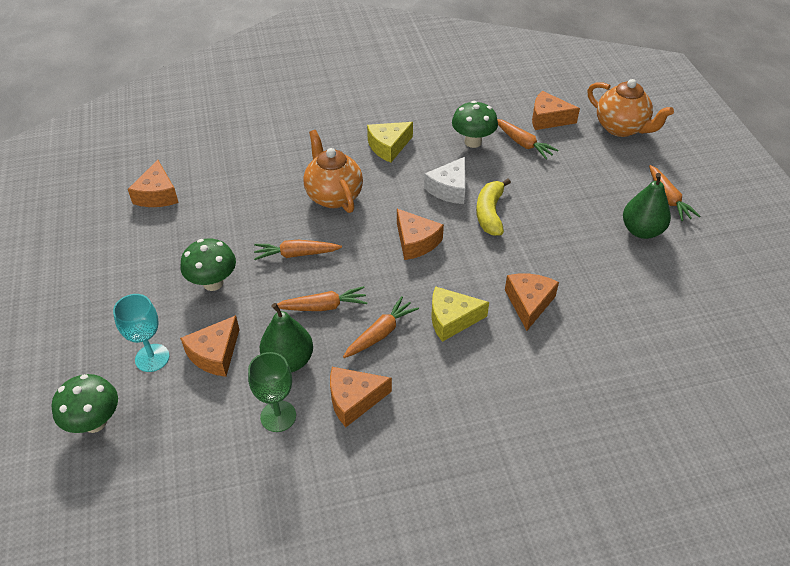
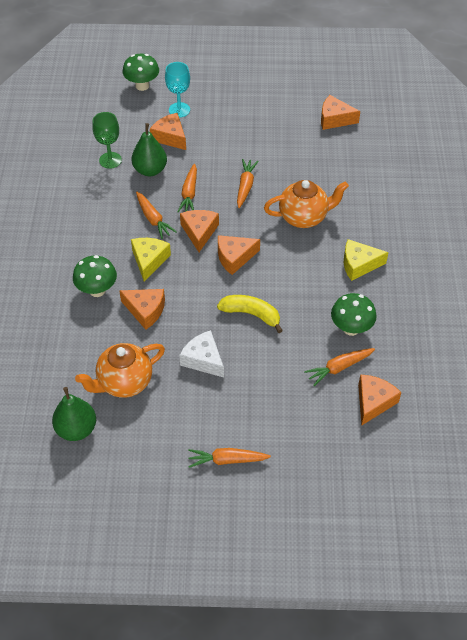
camera: 105 degrees right, 5 degrees up
green mushroom [180,238,236,291] -> green mushroom moved to [73,255,117,297]
orange cheese [330,367,392,427] -> orange cheese moved to [180,210,219,252]
yellow cheese [367,122,413,163] -> yellow cheese turned 75 degrees counterclockwise [344,239,389,281]
white cheese [424,157,465,204] -> white cheese moved to [179,330,224,377]
orange teapot [587,79,674,137] -> orange teapot moved to [75,343,165,398]
green pear [623,173,671,239] -> green pear moved to [52,387,96,441]

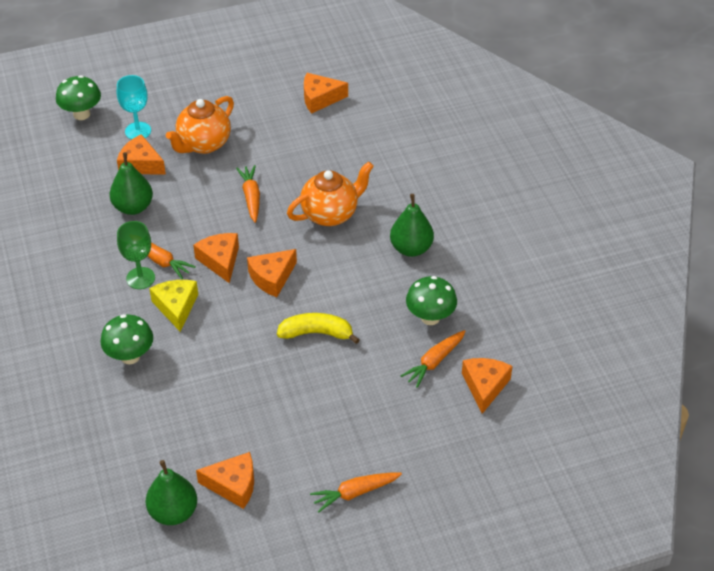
camera: 20 degrees left, 5 degrees down
orange teapot [75,343,165,398] -> orange teapot moved to [166,96,234,154]
green goblet [92,112,122,169] -> green goblet moved to [117,221,155,289]
orange cheese [119,289,165,330] -> orange cheese moved to [196,452,254,509]
orange carrot [177,164,197,212] -> none
white cheese [179,330,224,377] -> none
yellow cheese [344,239,389,281] -> green pear [390,194,434,257]

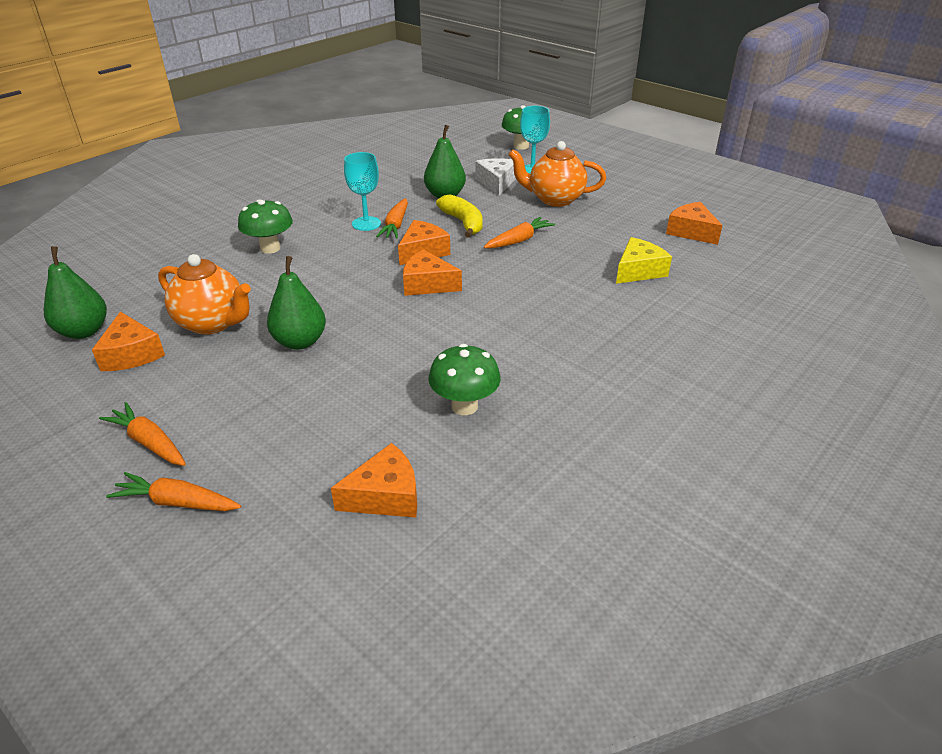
camera: 60 degrees right, 10 degrees down
orange cheese [117,134,166,174] -> white cheese [476,158,516,196]
green goblet [117,221,155,289] -> turquoise goblet [344,152,381,231]
yellow cheese [149,280,198,332] -> yellow cheese moved to [616,237,672,284]
yellow banana [277,313,360,344] -> yellow banana moved to [436,194,483,238]
orange teapot [287,161,374,226] -> orange teapot moved to [158,254,251,335]
green pear [390,194,434,257] -> green pear moved to [267,256,326,350]
orange carrot [401,330,466,388] -> orange carrot moved to [106,472,241,511]

